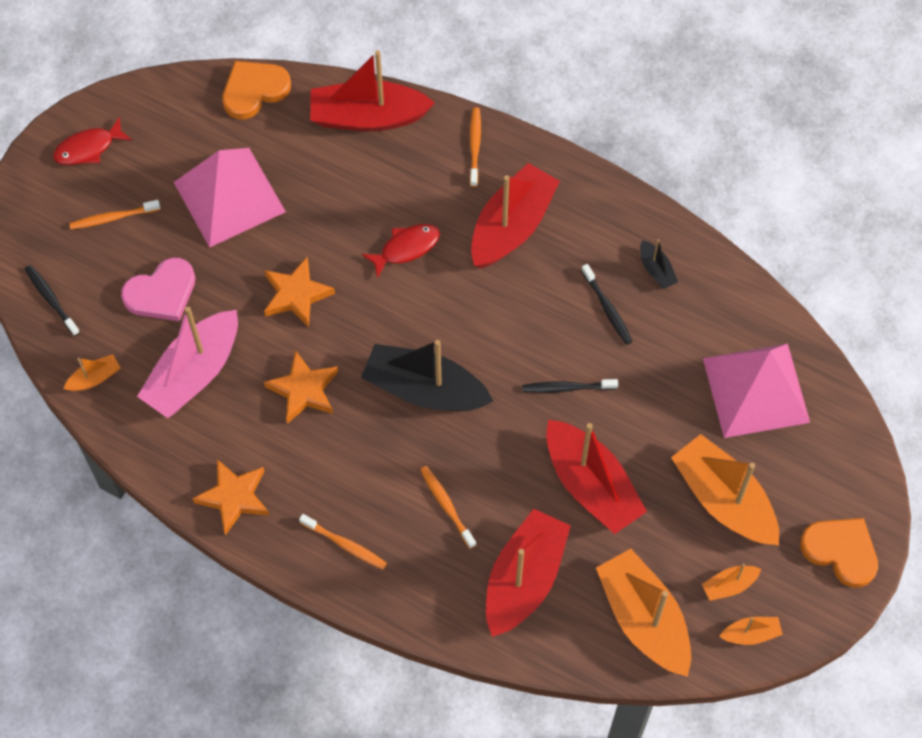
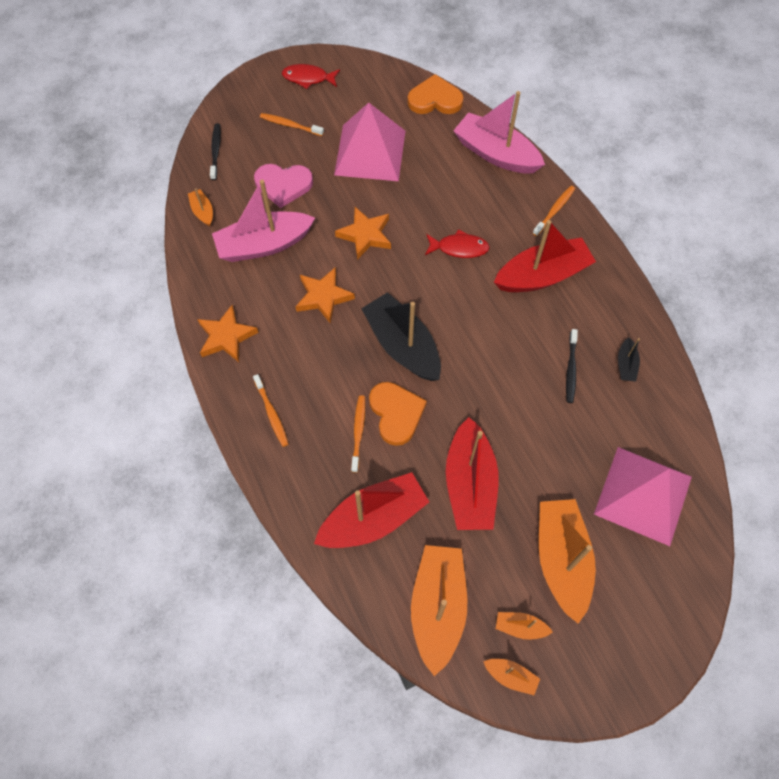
camera: 35 degrees right, 0 degrees up
orange boat [64,354,121,391] -> orange boat turned 120 degrees counterclockwise [188,188,213,226]
red boat [310,50,435,131] -> pink boat [453,91,545,174]
black toothbrush [522,379,618,393] -> none
orange heart [800,518,878,588] -> orange heart moved to [369,382,427,446]

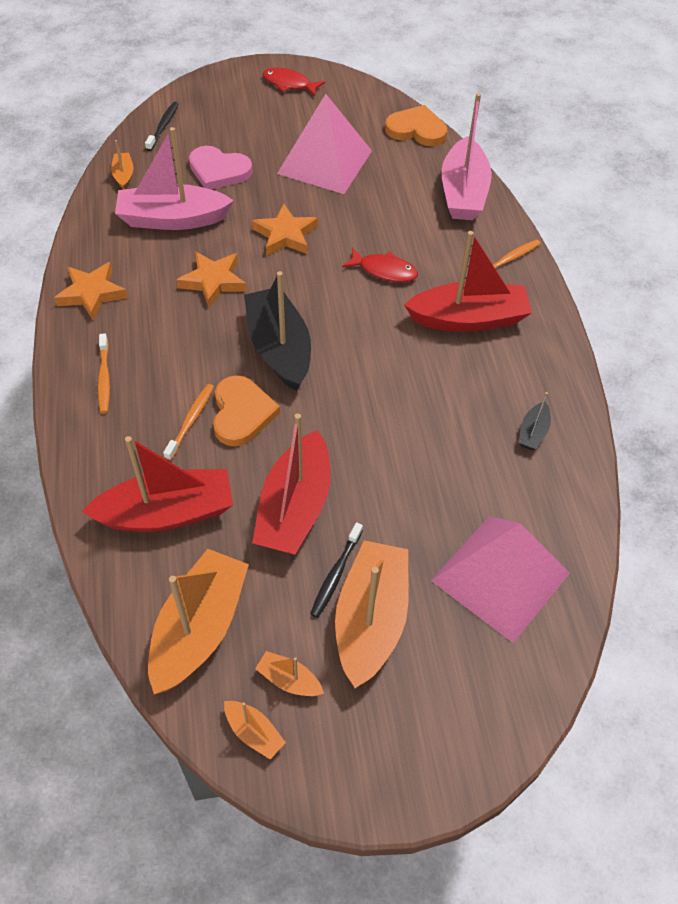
camera: 15 degrees right, 10 degrees down
orange toothbrush [260,113,324,136] -> none
pink boat [453,91,545,174] -> pink boat turned 135 degrees counterclockwise [442,93,492,220]
black toothbrush [566,329,578,403] -> black toothbrush moved to [310,522,363,618]

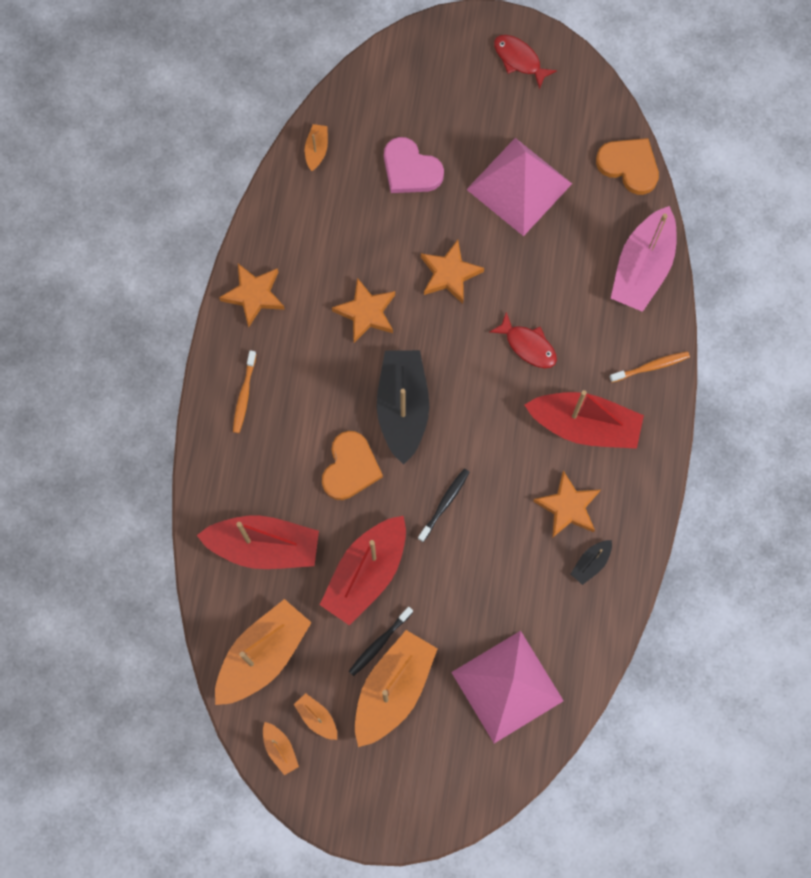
camera: 20 degrees right, 20 degrees up
pink boat [115,127,234,230] -> none
black toothbrush [145,102,179,151] -> black toothbrush moved to [418,469,470,542]
orange toothbrush [163,384,214,460] -> none
none -> orange star [533,471,600,538]

